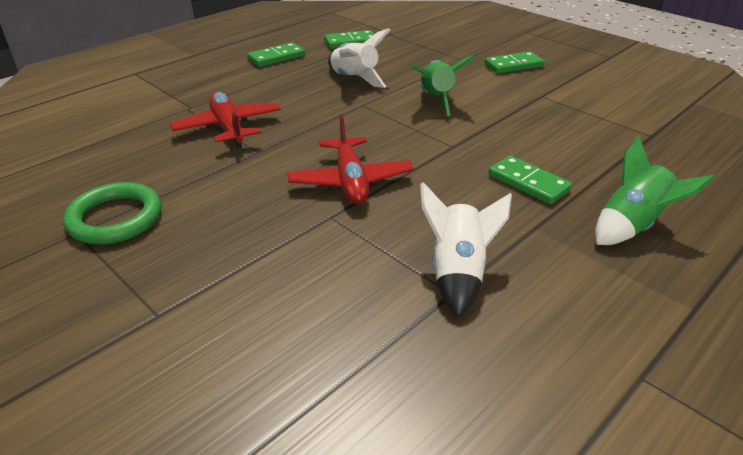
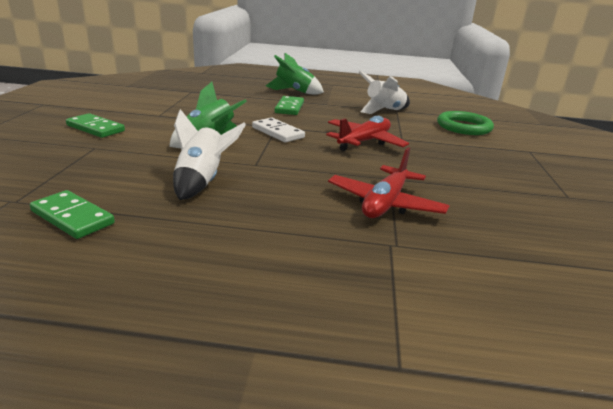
camera: 130 degrees left, 10 degrees down
green ring [63,182,162,244] -> green ring moved to [437,111,494,135]
green domino [247,42,305,67] -> none
none -> white domino [252,118,305,142]

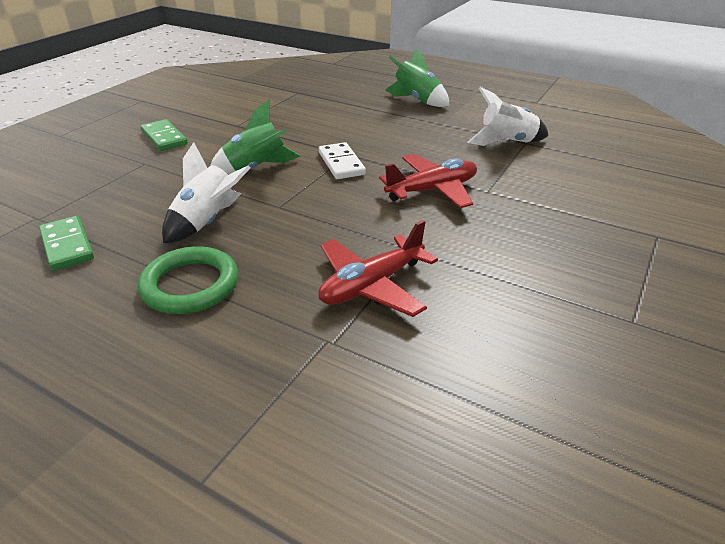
camera: 25 degrees right, 10 degrees up
green domino [275,96,304,115] -> none
green ring [437,111,494,135] -> green ring moved to [138,246,238,314]

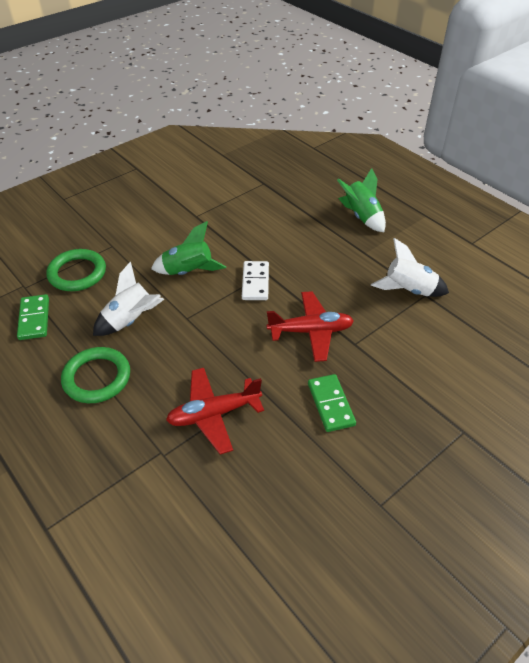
camera: 20 degrees right, 10 degrees up
green domino [141,119,188,151] -> green domino moved to [308,374,356,432]
none -> green ring [46,249,106,291]

